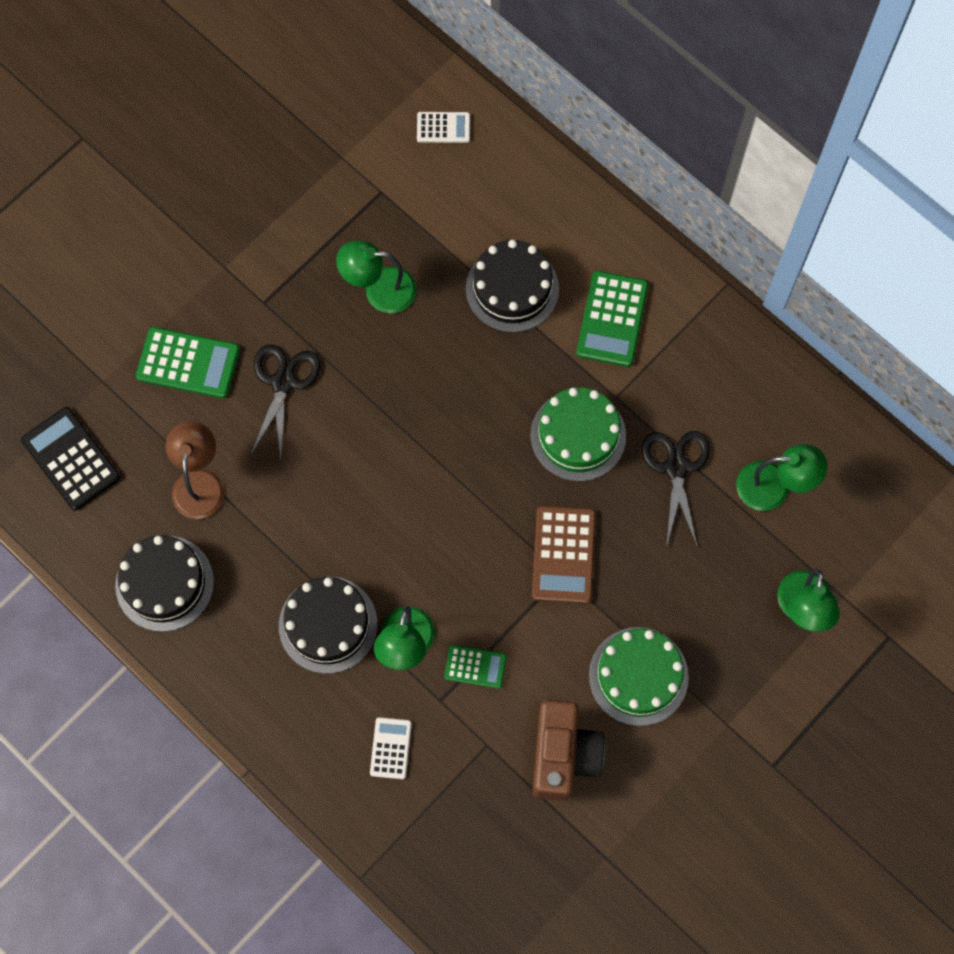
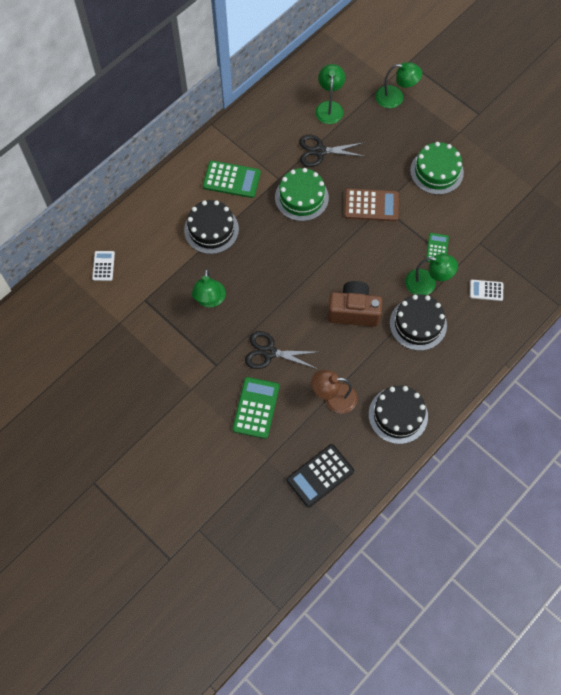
camera: 90 degrees left, 5 degrees down
brown camera [533,700,605,801] -> brown camera moved to [328,281,382,327]

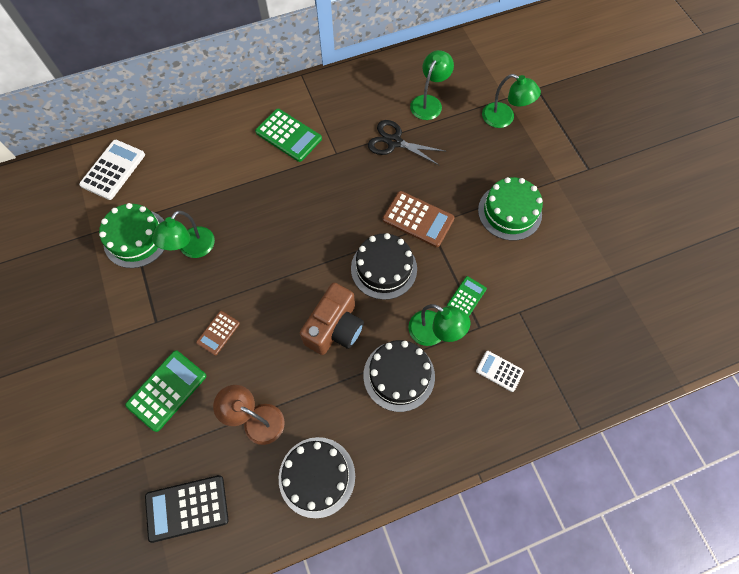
camera: 25 degrees right, 0 degrees up
white calculator [92,251,115,281] -> white calculator [79,140,145,200], size x1.70
black cake [184,200,239,254] -> black cake moved to [351,233,417,300]
black scissors [245,331,317,369] -> brown calculator [196,311,240,356]
green cake [275,168,329,221] -> green cake moved to [99,203,164,268]
brown camera [328,281,382,327] -> brown camera turned 90 degrees clockwise [300,283,364,355]

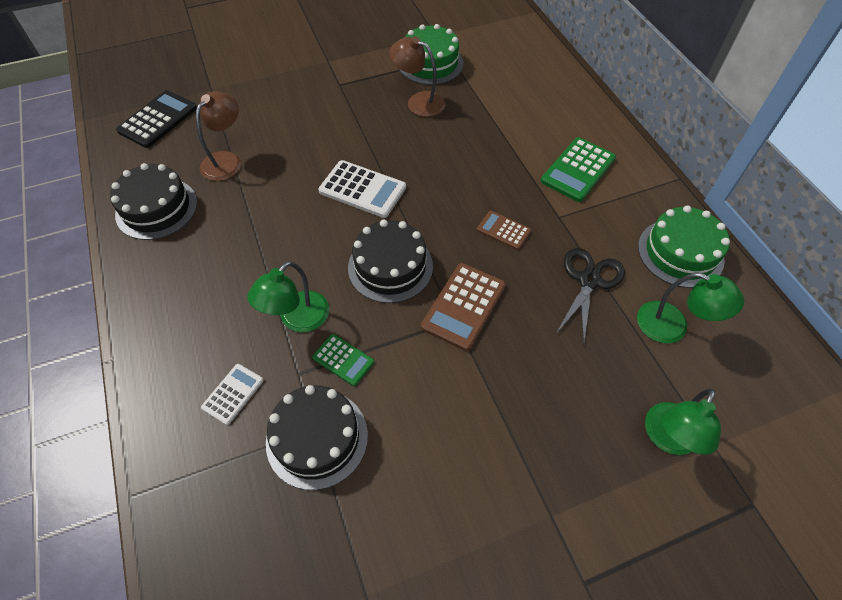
camera: 90 degrees right, 10 degrees down
white calculator [79,140,145,200] -> white calculator moved to [318,160,406,218]
green calculator [125,350,206,432] -> none
black calculator [145,475,229,543] -> black calculator turned 45 degrees clockwise [116,90,197,148]
green lamp [152,211,215,258] -> brown lamp [390,36,446,117]
brown calculator [196,311,240,356] -> brown calculator moved to [477,211,531,250]
brown camera [300,283,364,355] -> none
black cake [363,340,435,412] -> black cake moved to [266,385,368,490]
green cake [478,177,543,241] -> green cake moved to [638,206,730,288]

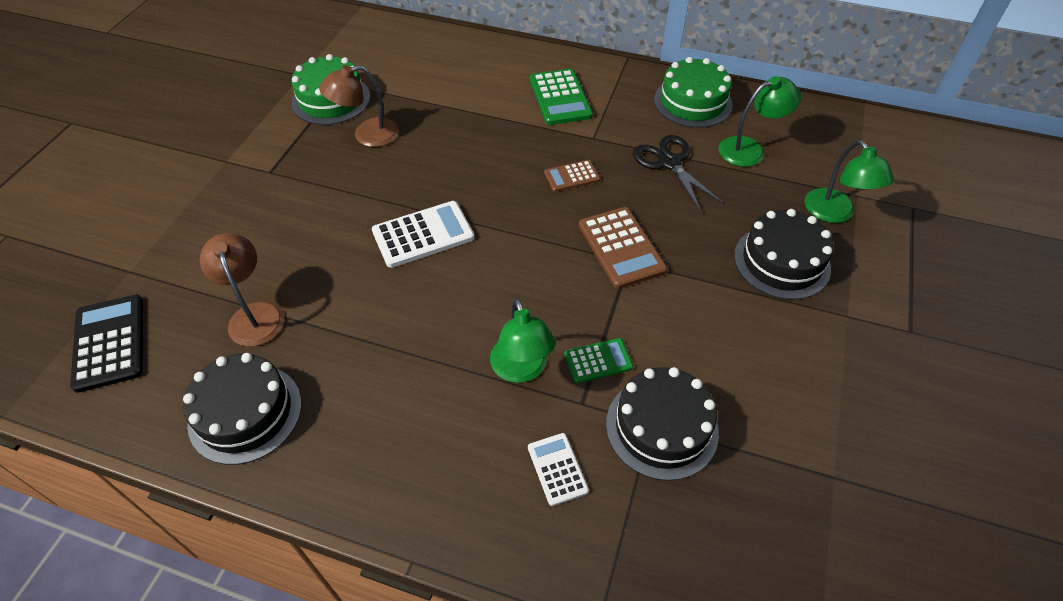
camera: 50 degrees left, 5 degrees down
black cake [348,219,433,303] -> black cake moved to [734,209,833,300]

